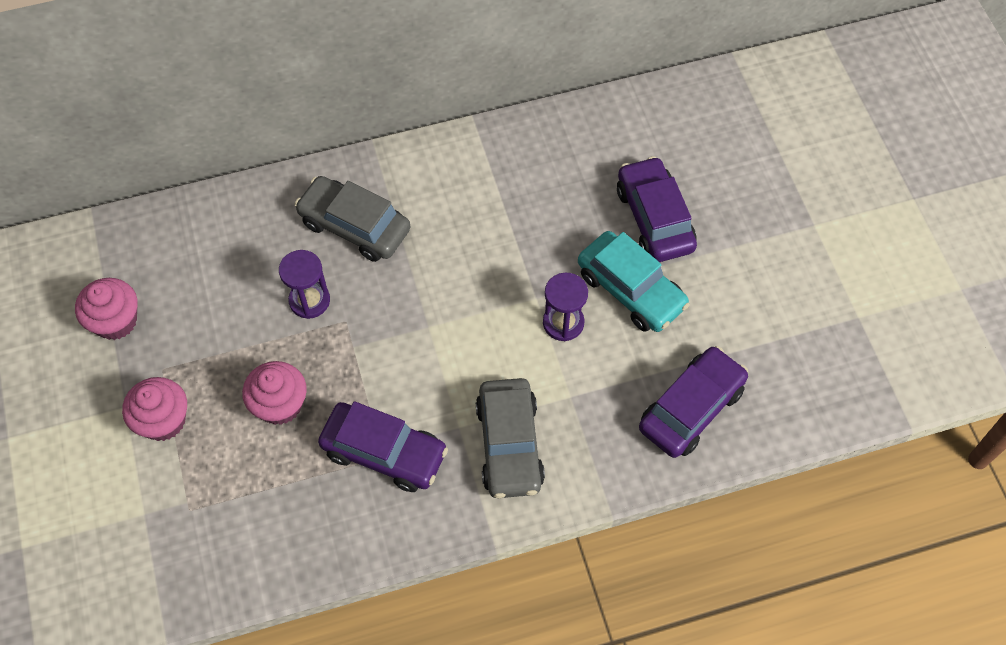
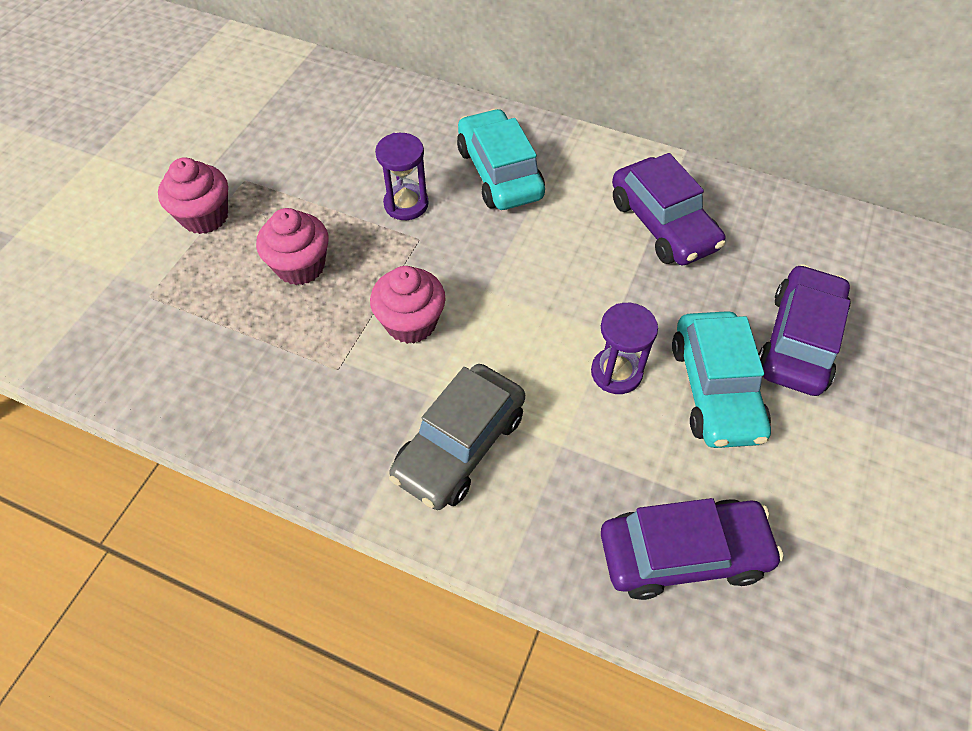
camera: 40 degrees right, 5 degrees down
pink cupcake [75,278,137,340] -> pink cupcake moved to [370,266,446,344]
grey car [295,176,410,262] -> turquoise car [457,108,545,210]
purple car [318,401,448,492] -> purple car moved to [612,153,726,266]

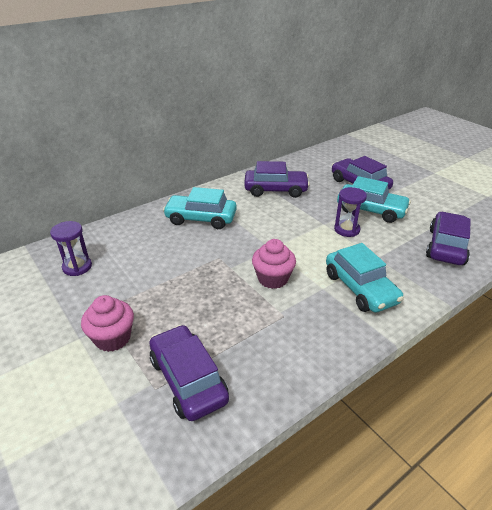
camera: 60 degrees left, 20 degrees down
pink cupcake [256,208,329,285] -> none
purple hourglass [375,133,429,220] -> purple hourglass moved to [50,221,92,276]
grey car [389,364,525,510] -> turquoise car [326,243,404,313]
none -> purple car [149,325,229,421]

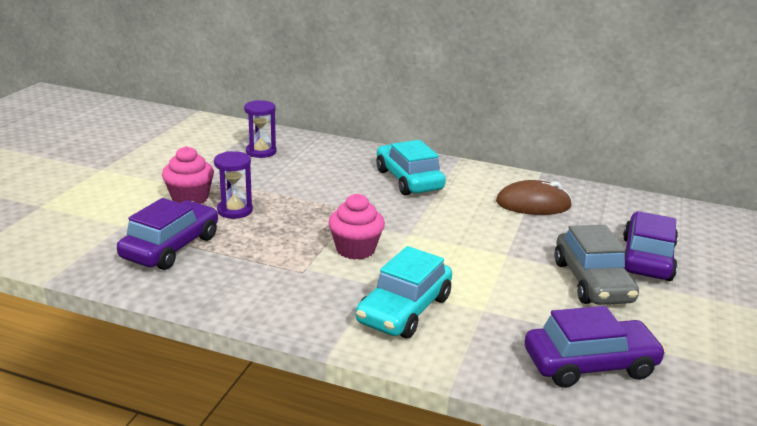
camera: 55 degrees right, 10 degrees down
purple car [244,161,310,198] -> brown mouse [496,180,572,215]
purple hourglass [334,187,367,237] -> purple hourglass moved to [214,151,253,219]
turquoise car [337,176,411,223] -> grey car [554,225,639,305]

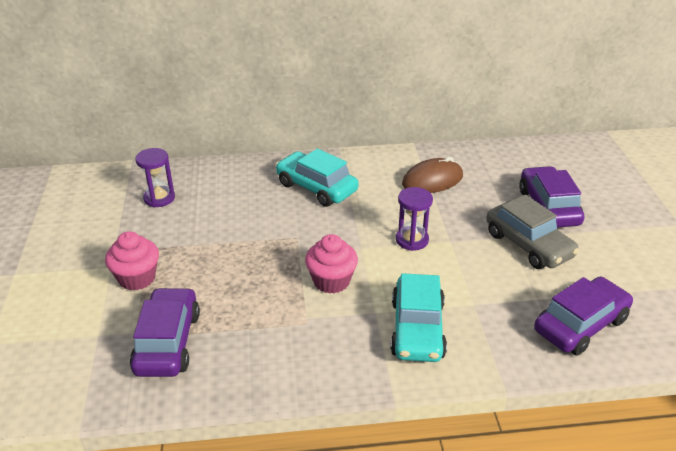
camera: 25 degrees left, 10 degrees up
purple hourglass [214,151,253,219] -> purple hourglass moved to [396,187,433,251]

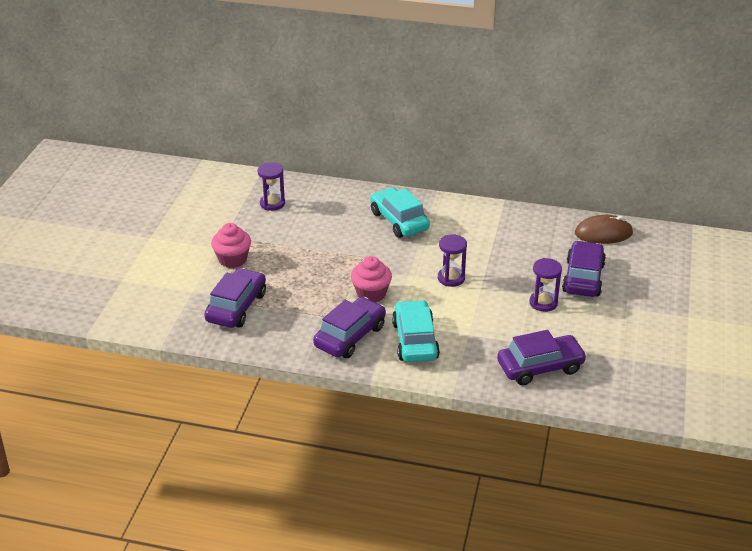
camera: 20 degrees right, 0 degrees up
turquoise car [390,273,447,362] -> turquoise car turned 150 degrees clockwise [392,300,440,362]
brown mouse [402,157,463,193] -> brown mouse moved to [575,215,633,244]
grey car [486,195,579,269] -> purple hourglass [529,258,562,312]
none -> purple car [313,297,386,358]

